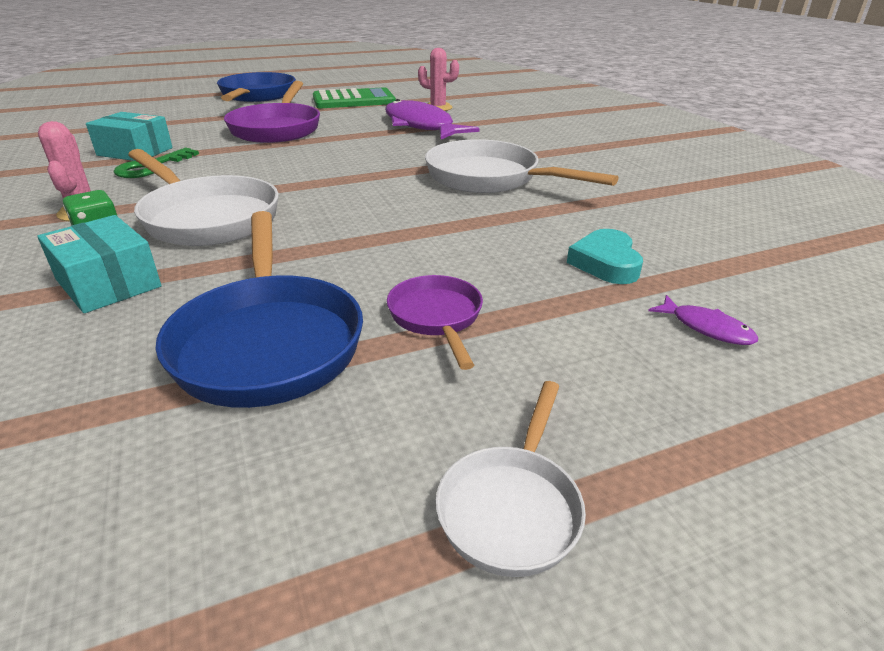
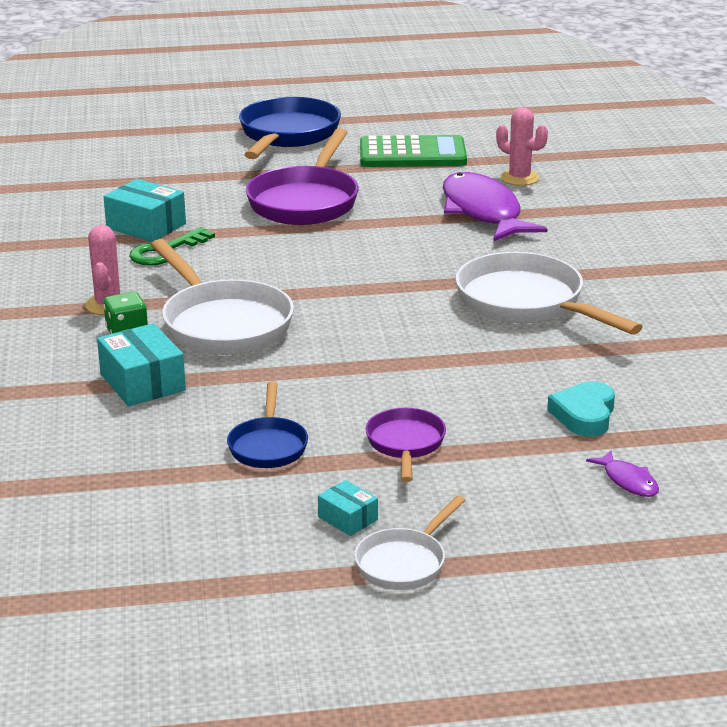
camera: 15 degrees right, 5 degrees down
blue pan [156,211,363,408] -> blue pan [227,381,308,468], size x0.54
none -> turquoise box [318,480,378,536]

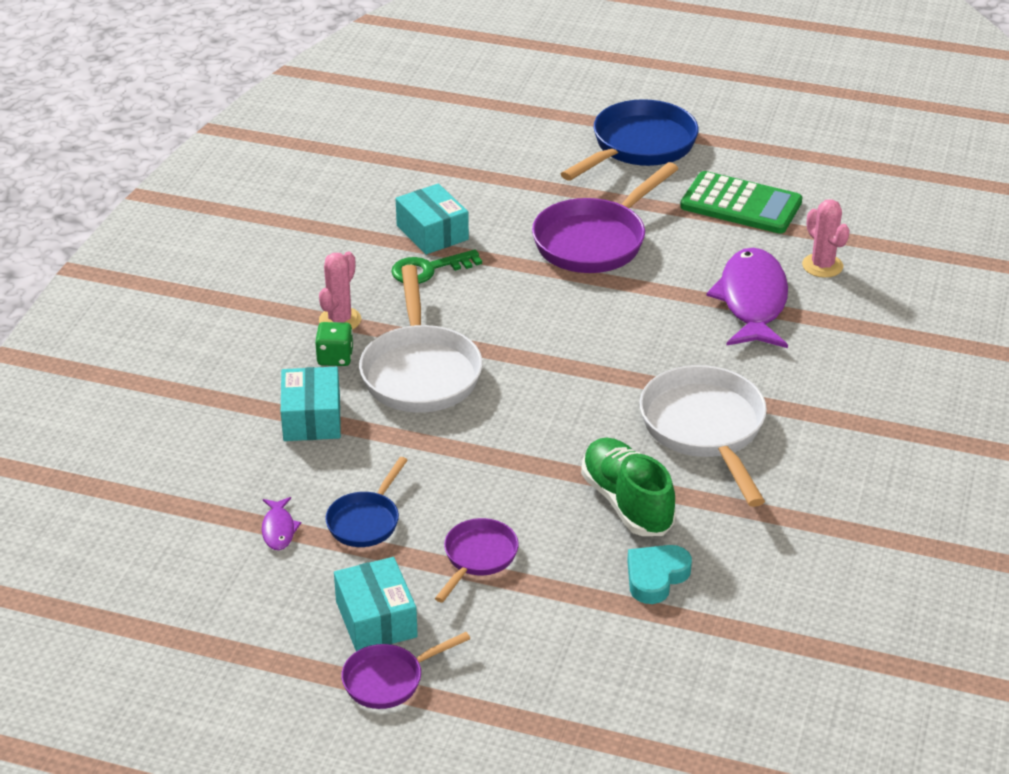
camera: 25 degrees right, 10 degrees up
turquoise box [318,480,378,536] -> turquoise box [334,557,418,651], size x1.82
white pan [354,495,466,590] -> purple pan [341,632,470,709]
purple fish [586,451,659,497] -> purple fish moved to [262,497,301,550]
none -> green shoe [581,438,676,536]

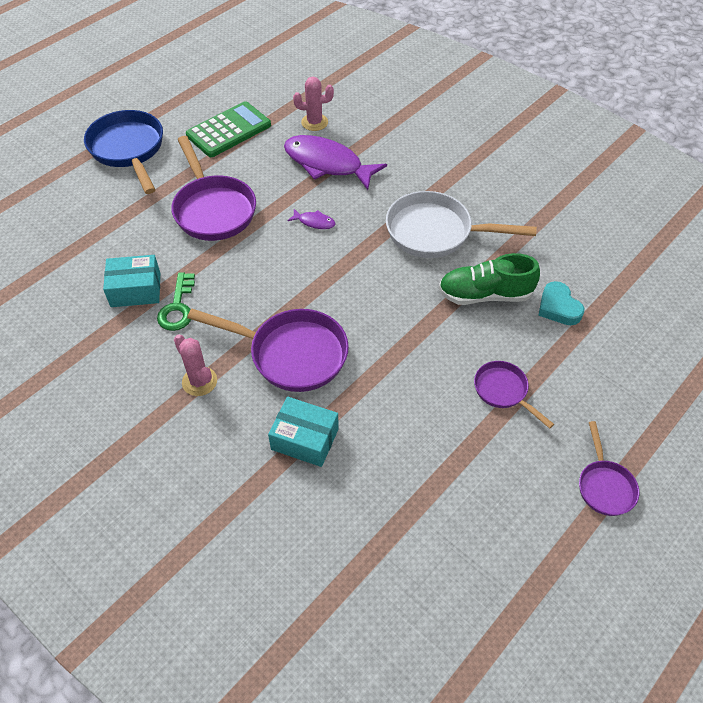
camera: 65 degrees left, 15 degrees up
purple fish [262,497,301,550] -> purple fish moved to [287,209,335,229]
green dice [315,322,353,366] -> none
blue pan [325,457,408,547] -> none
turquoise box [334,557,418,651] -> none
white pan [359,265,483,413] -> purple pan [187,309,349,392]

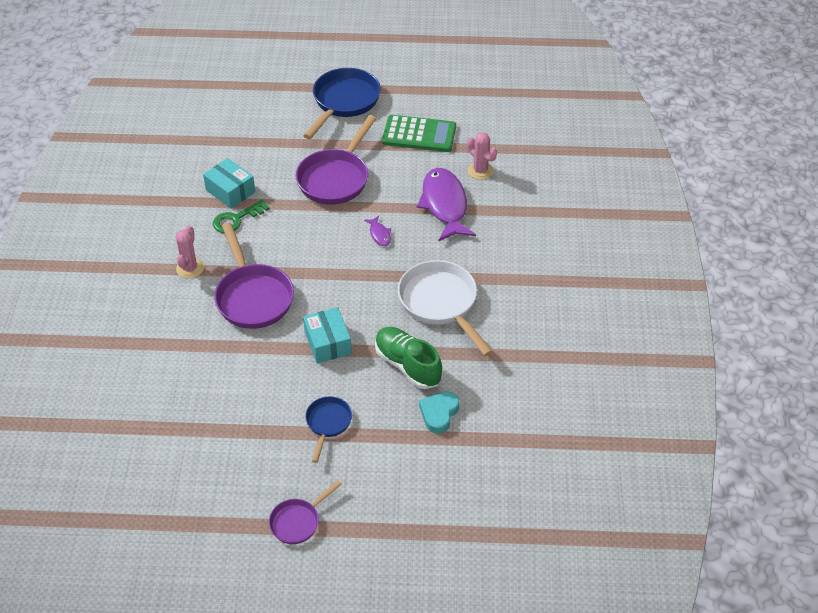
camera: 50 degrees right, 5 degrees down
turquoise box [268,397,339,467] -> turquoise box moved to [303,307,352,363]
purple pan [474,361,554,429] -> blue pan [305,397,352,463]

